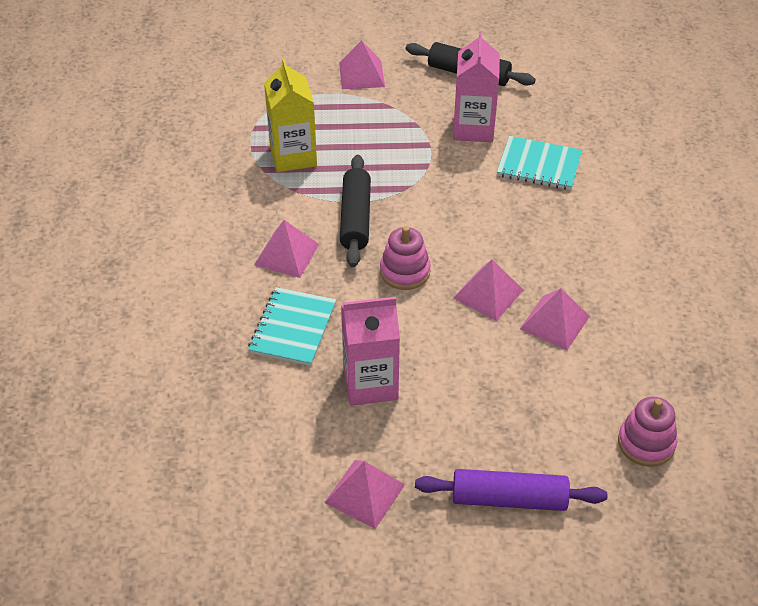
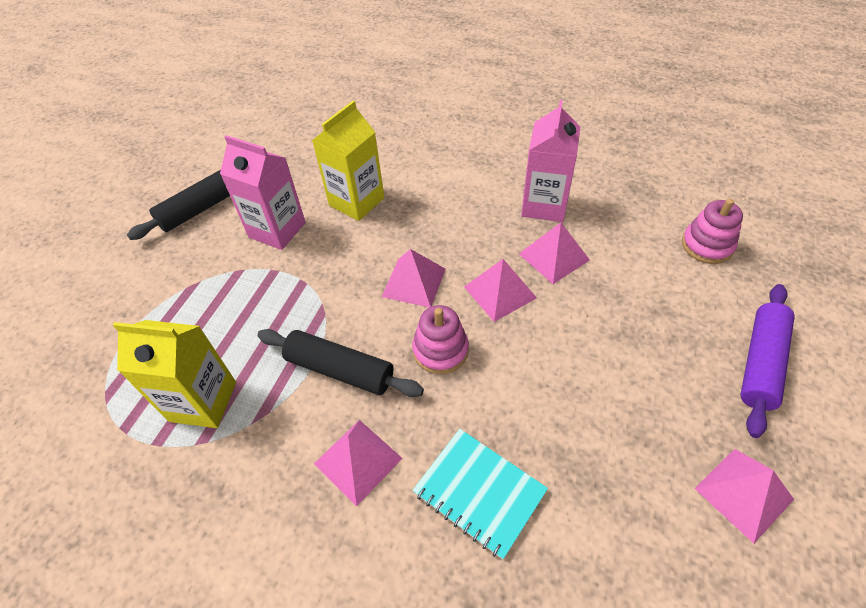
camera: 65 degrees left, 5 degrees up
pink pyramid [339,40,385,89] -> pink pyramid moved to [382,249,445,307]
pink carton [341,297,400,406] -> pink carton moved to [521,100,580,222]
turquoise notebook [497,136,582,190] -> yellow carton [312,100,384,221]

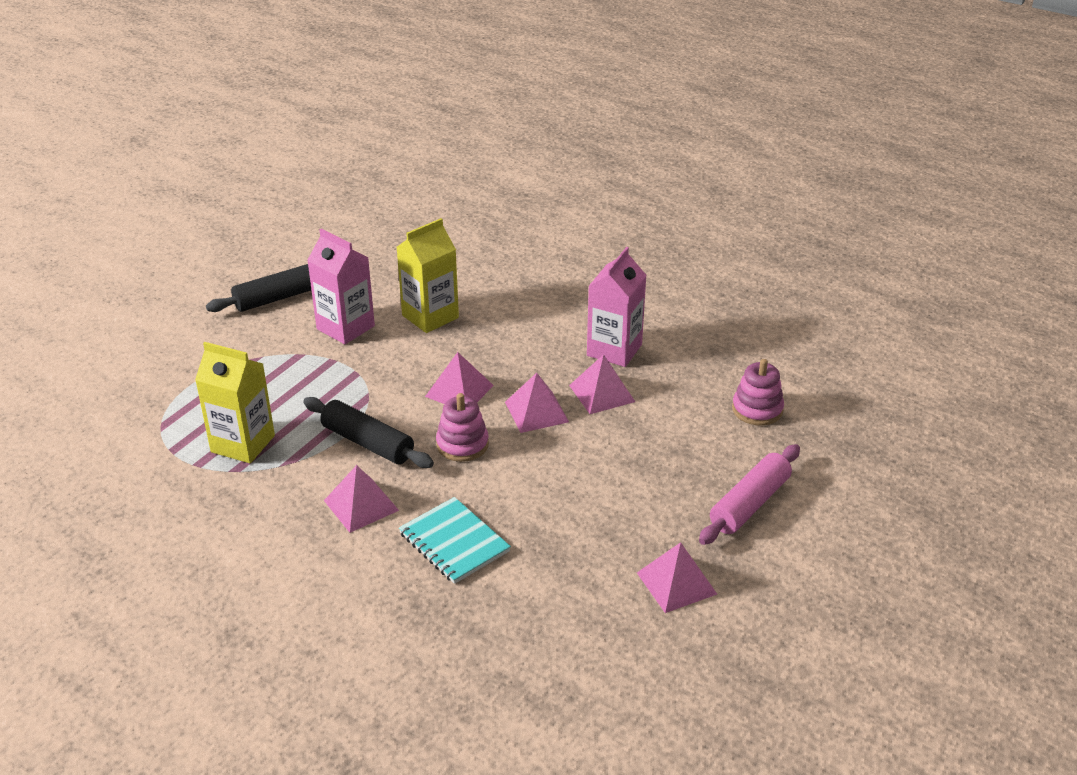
camera: 10 degrees right, 15 degrees down
purple rolling pin [741,284,795,438] -> pink rolling pin [699,444,800,545]

